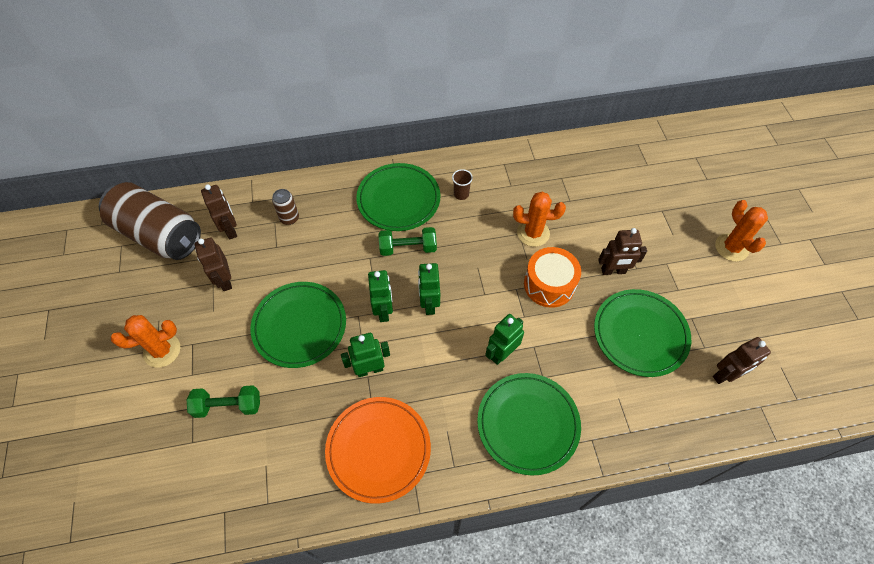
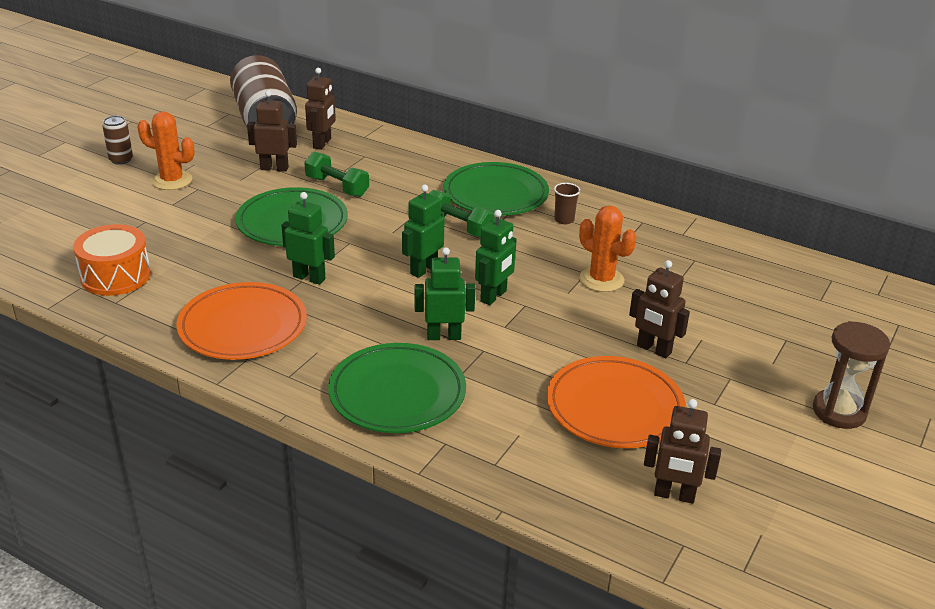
camera: 40 degrees right, 25 degrees down
green dumbbell [187,385,260,418] -> green dumbbell moved to [304,152,369,197]
brown robot [195,238,232,291] -> brown robot turned 75 degrees clockwise [247,90,297,172]
brown can [272,189,299,225] -> brown can moved to [102,116,133,165]
green robot [368,270,393,322] -> green robot moved to [475,210,517,305]
orange drum [524,247,581,308] -> orange drum moved to [73,224,151,296]
green plate [594,289,691,377] -> orange plate [547,356,686,448]
orange cactus [715,200,768,262] -> brown hourglass [813,321,890,429]

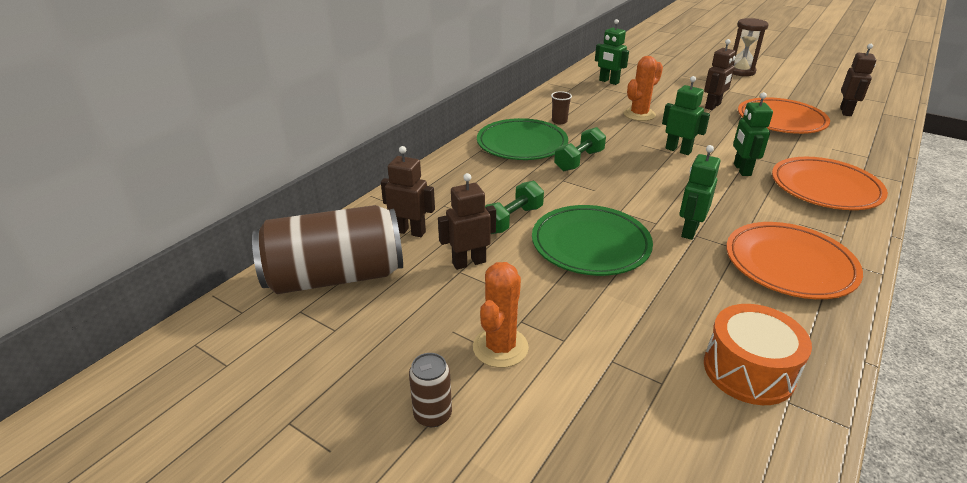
camera: 85 degrees left, 0 degrees up
brown robot [247,90,297,172] -> brown robot turned 60 degrees clockwise [438,173,496,270]
green plate [328,343,466,433] -> orange plate [772,157,888,210]
green robot [402,185,444,278] -> green robot moved to [595,19,629,85]

